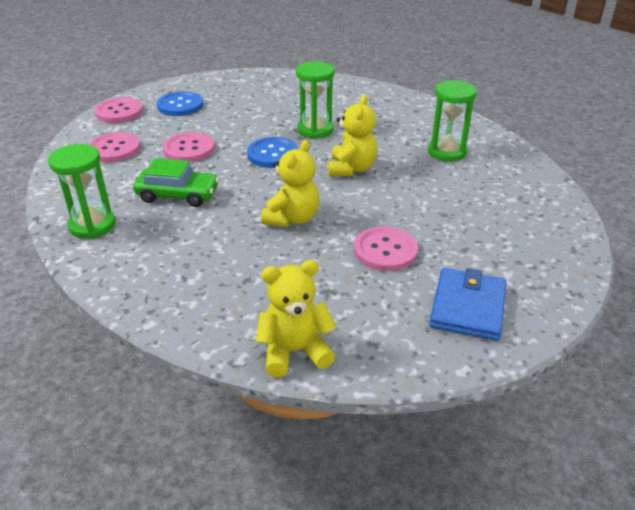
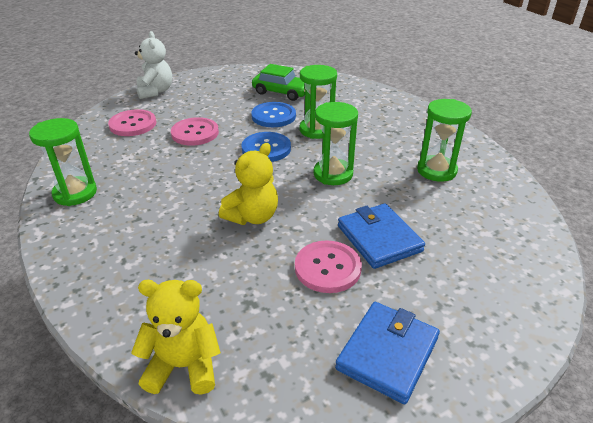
camera: 15 degrees right, 0 degrees up
pink button [94,97,143,123] -> white teddy bear [135,31,172,99]
green car [133,158,219,207] -> green car moved to [252,64,305,101]
blue button [157,91,203,116] -> blue button moved to [251,102,296,127]
yellow teddy bear [328,95,377,176] -> green hourglass [314,102,358,185]
none -> blue wallet [338,203,425,269]

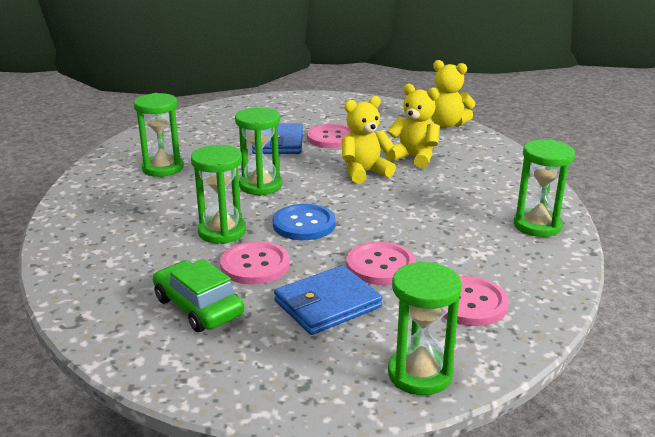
camera: 155 degrees left, 10 degrees down
white teddy bear [135,31,172,99] -> green hourglass [388,261,462,395]
blue button [251,102,296,127] -> pink button [220,241,290,285]
blue wallet [335,302,440,404] -> blue wallet moved to [274,265,382,335]
none -> yellow teddy bear [385,84,439,169]

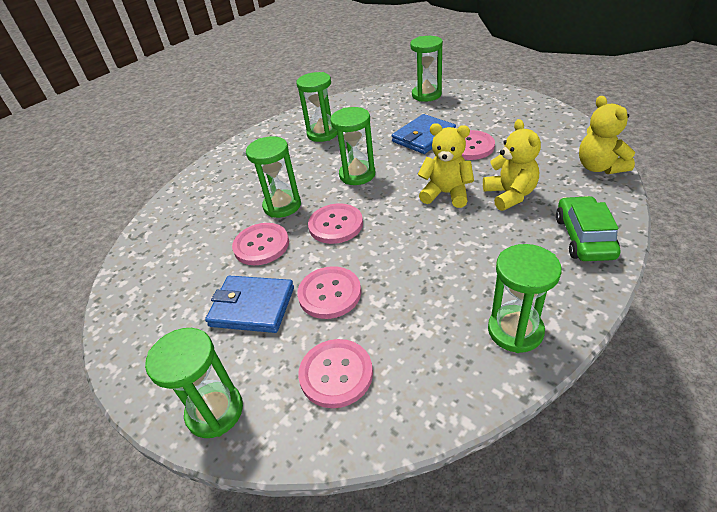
camera: 50 degrees right, 15 degrees up
green car [153,259,244,332] -> green car moved to [556,196,620,261]
blue button [273,204,336,240] -> pink button [308,203,363,244]
none -> green hourglass [410,36,443,102]

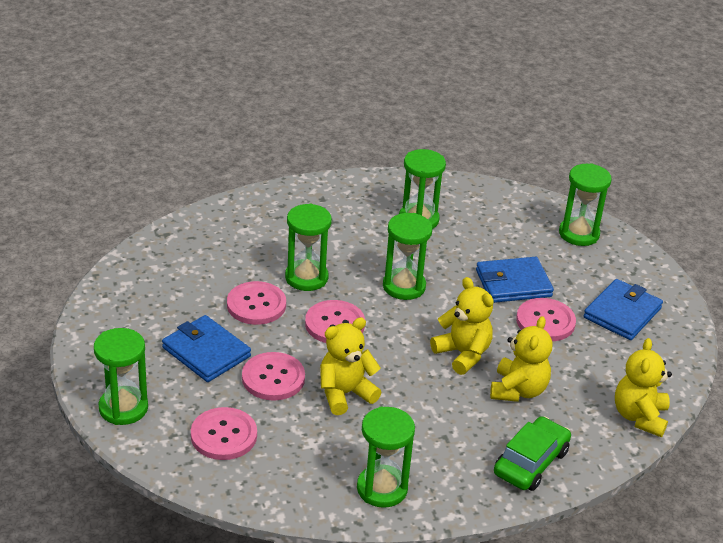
camera: 25 degrees right, 5 degrees down
none -> yellow teddy bear [320,317,382,415]
none -> blue wallet [584,279,663,340]

